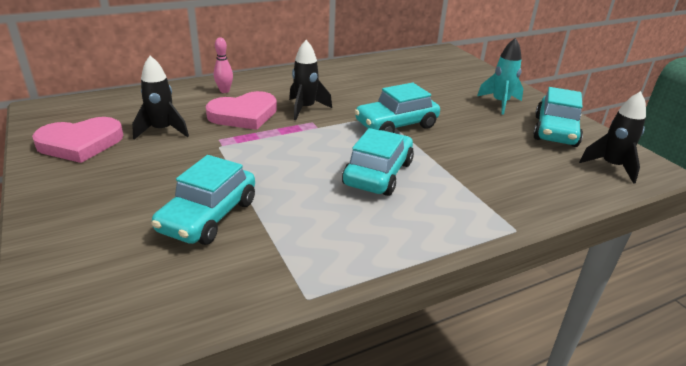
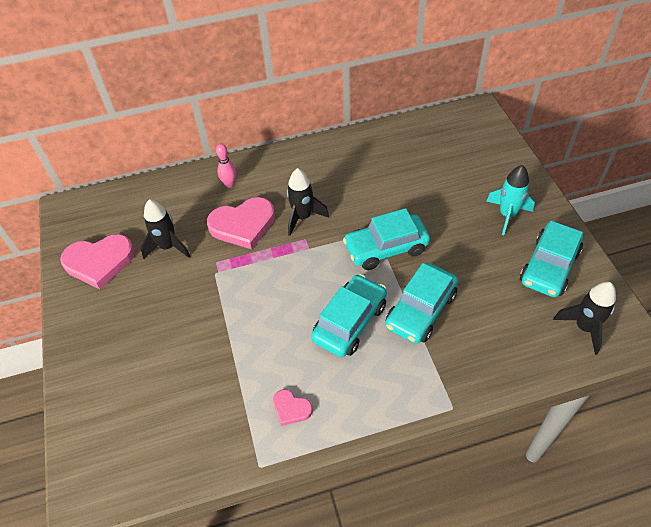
camera: 15 degrees right, 20 degrees up
turquoise car [151,155,255,245] -> turquoise car moved to [385,263,458,344]
none -> pink heart [273,389,313,426]

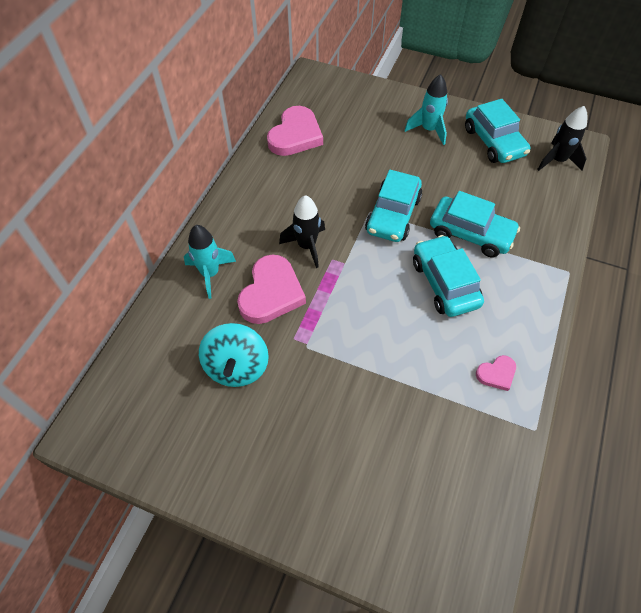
camera: 55 degrees left, 5 degrees up
pink heart [60,234,135,289] -> pink heart moved to [267,106,323,156]
black rocket [141,199,190,259] -> turquoise spinning top [199,323,269,387]
pink bowling pin [216,144,236,188] -> turquoise rocket [184,225,236,299]
turquoise car [385,263,458,344] -> turquoise car turned 45 degrees counterclockwise [430,191,520,257]

